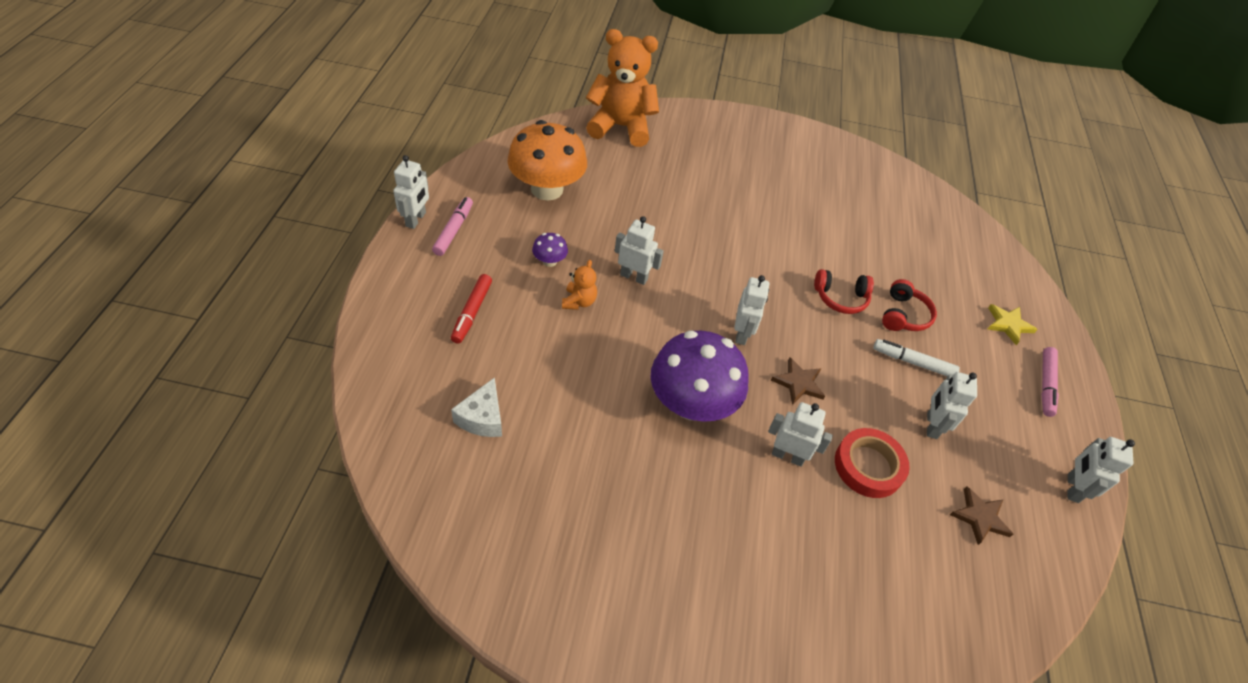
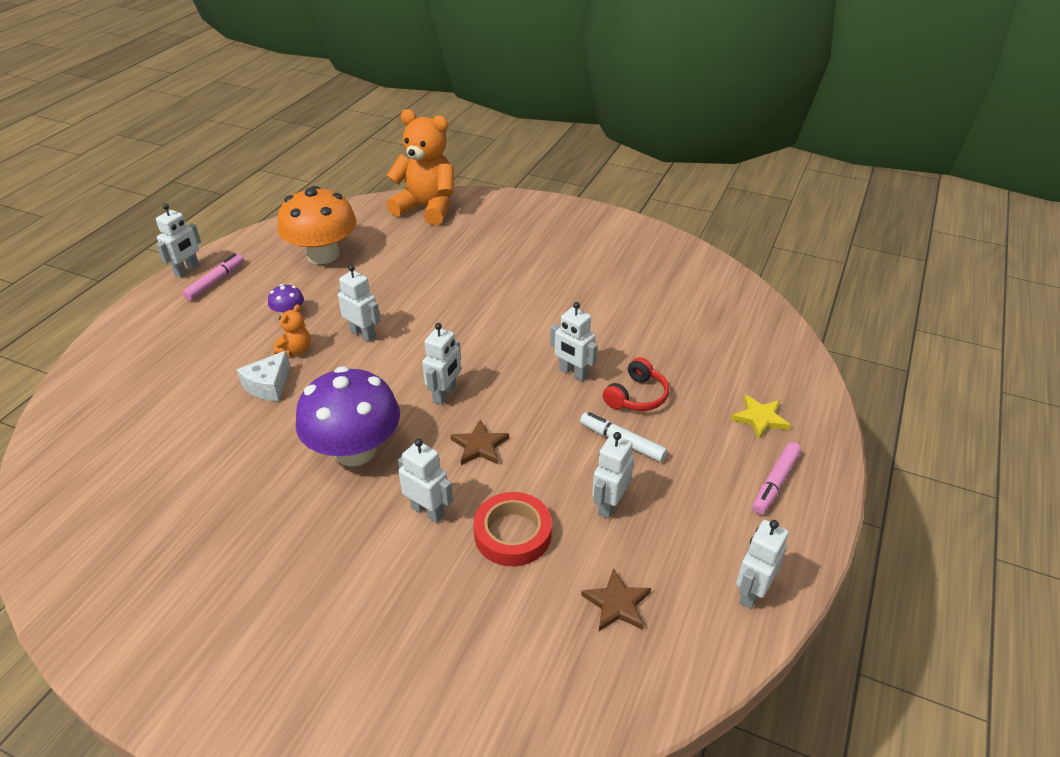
camera: 20 degrees right, 10 degrees down
red marker [451,274,492,344] -> none
white cheese [451,377,502,437] -> white cheese moved to [237,351,290,401]
red headphones [814,269,874,314] -> white robot [550,302,598,381]

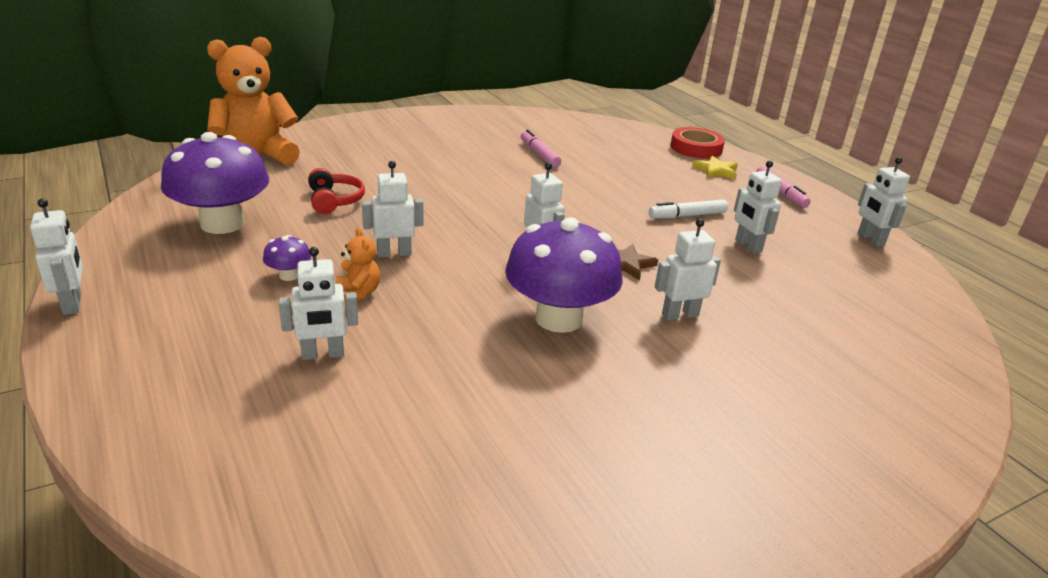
camera: 55 degrees left, 10 degrees down
pink marker [182,253,244,301] -> pink marker moved to [521,130,561,168]
white cheese [237,351,290,401] -> none
orange mushroom [278,186,357,264] -> purple mushroom [161,132,269,234]
red tape [473,492,552,566] -> red tape moved to [671,127,725,159]
white robot [550,302,598,381] -> white robot moved to [279,247,358,360]
brown star [581,568,651,631] -> none
red headphones [603,357,669,411] -> red headphones moved to [308,168,365,214]

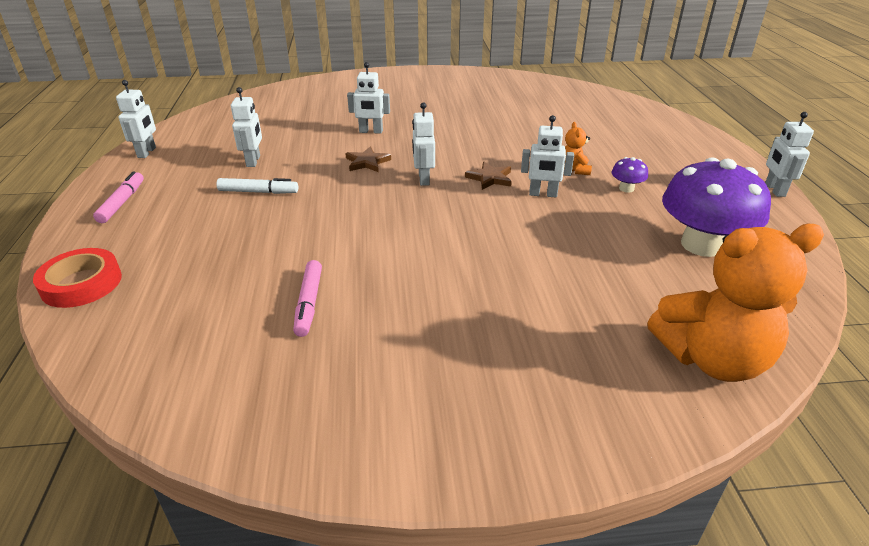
camera: 155 degrees left, 5 degrees up
white robot [279,247,358,360] -> none
red headphones [308,168,365,214] -> none
purple mushroom [505,217,623,333] -> none
yellow star [692,156,738,180] -> none
none -> brown star [465,162,512,190]

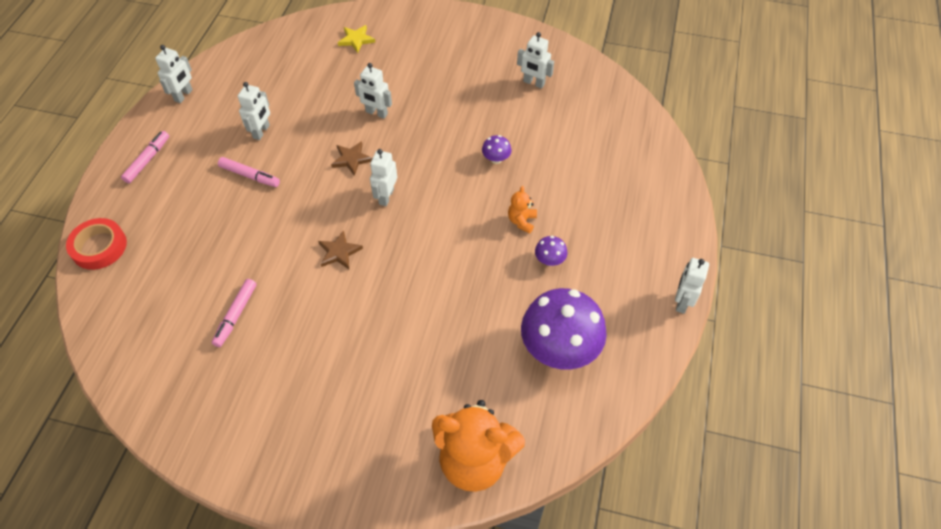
camera: 20 degrees right, 20 degrees up
white marker [217,178,298,194] -> pink marker [218,157,280,187]
brown star [465,162,512,190] -> brown star moved to [318,230,363,269]
white robot [521,115,574,197] -> white robot moved to [517,32,554,89]
none -> yellow star [338,25,375,53]
none -> purple mushroom [482,135,512,164]

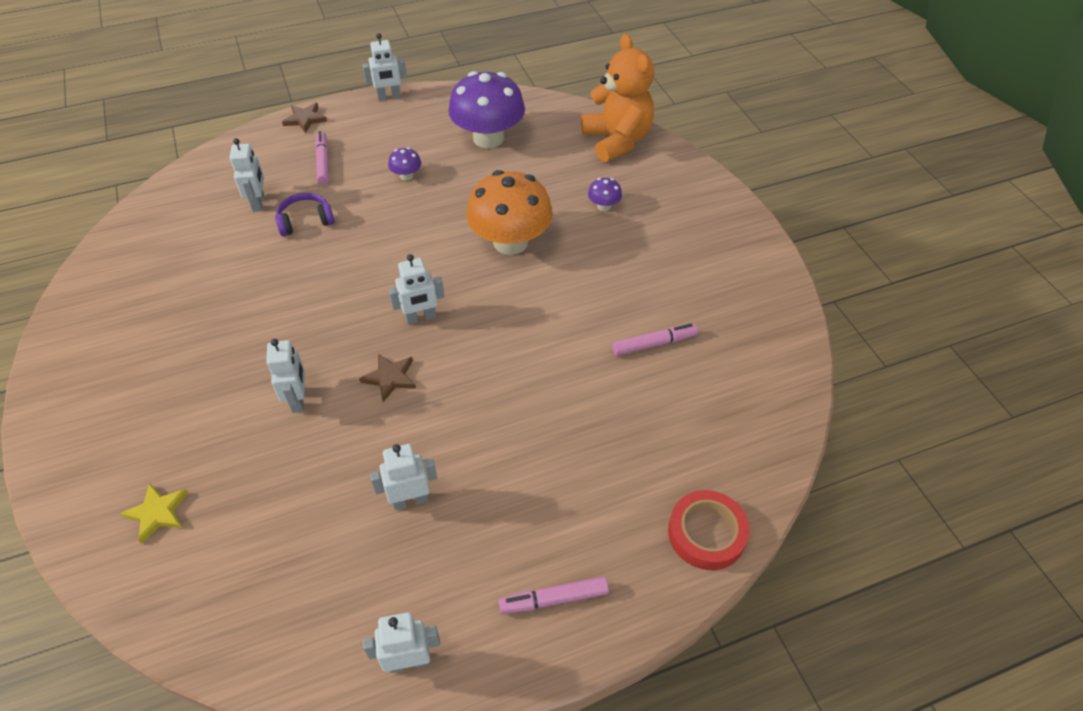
camera: 125 degrees left, 5 degrees down
pink marker [218,157,280,187] -> pink marker moved to [315,131,329,184]
brown star [318,230,363,269] -> brown star moved to [282,103,327,133]
purple mushroom [482,135,512,164] -> purple mushroom moved to [588,178,622,211]
orange teddy bear [508,186,537,234] -> none
white robot [517,32,554,89] -> white robot moved to [230,138,264,212]
none -> purple headphones [275,193,335,236]
none -> orange mushroom [466,170,553,255]

